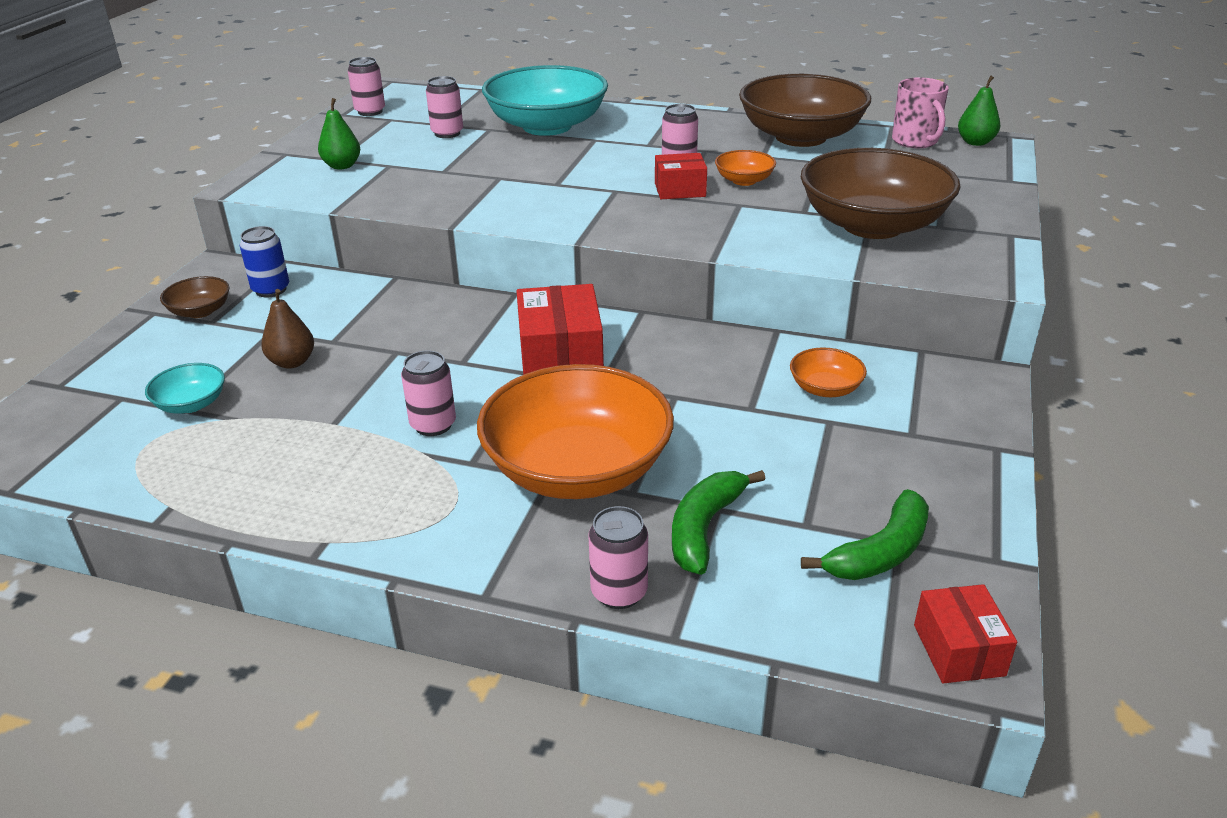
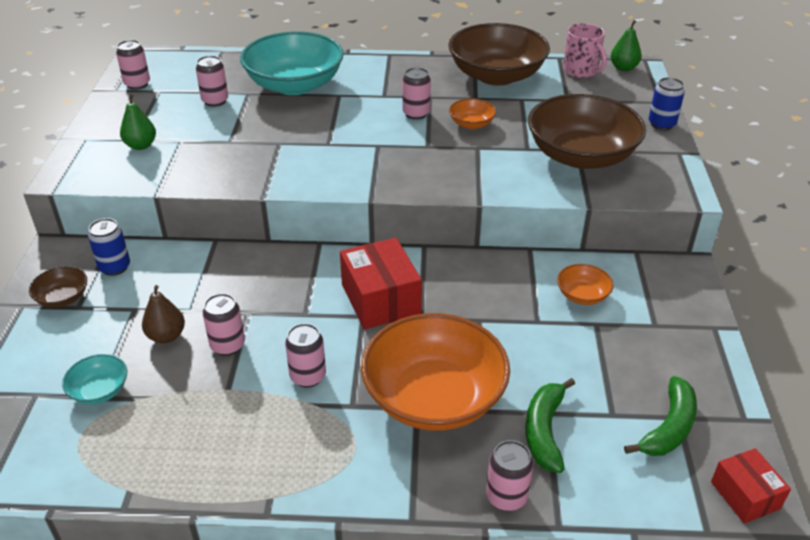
camera: 15 degrees left, 5 degrees up
red box [655,153,707,199] -> none
none -> pink can [203,293,245,356]
none -> blue can [649,77,685,130]

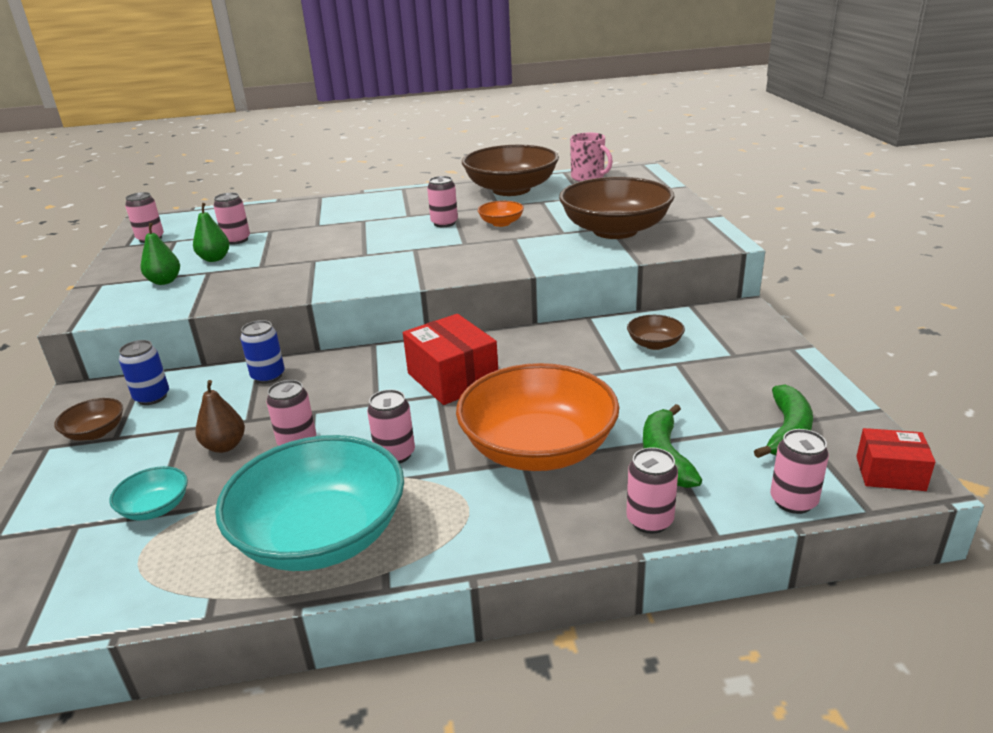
camera: 10 degrees left, 10 degrees down
turquoise bowl [240,31,344,95] -> turquoise bowl moved to [215,435,404,571]
orange bowl [557,264,614,305] -> brown bowl [627,315,685,350]
green pear [611,20,642,71] -> green pear moved to [193,203,230,262]
blue can [649,77,685,130] -> blue can moved to [240,320,285,384]
red box [711,448,791,523] -> red box turned 45 degrees counterclockwise [856,428,935,491]
none -> pink can [770,429,829,514]

